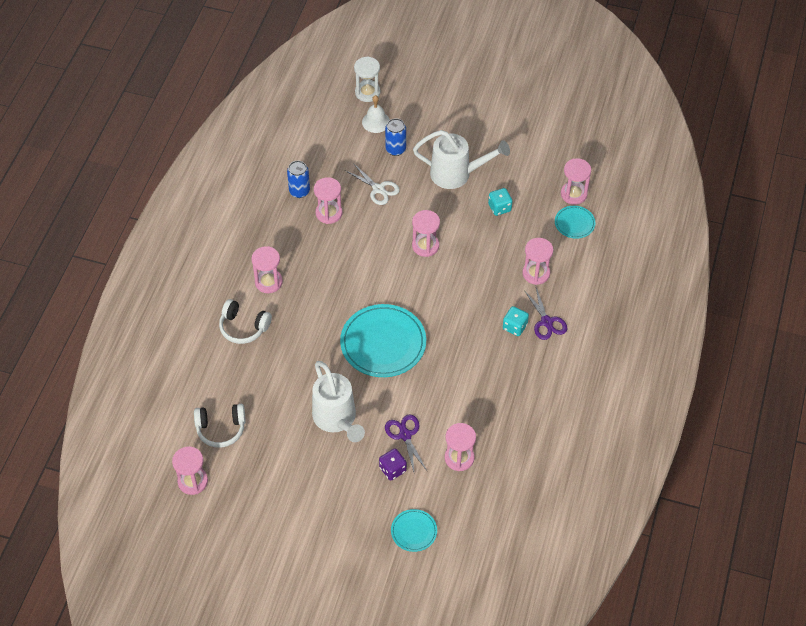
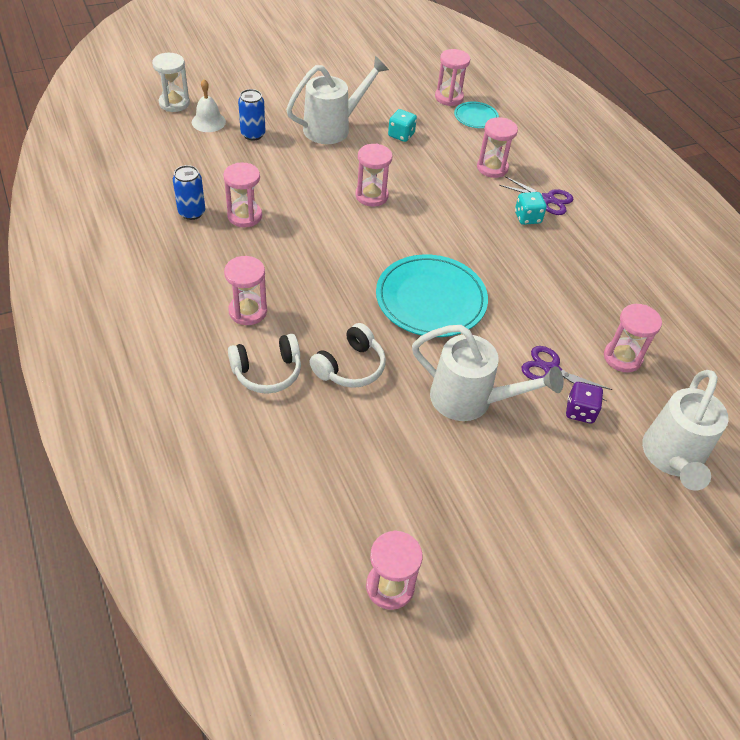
camera: 45 degrees left, 5 degrees down
white headphones [194,404,245,448] -> white headphones moved to [309,323,386,388]
white scissors [345,163,400,205] -> none
turquoise plate [391,509,437,552] -> white watering can [642,370,729,491]

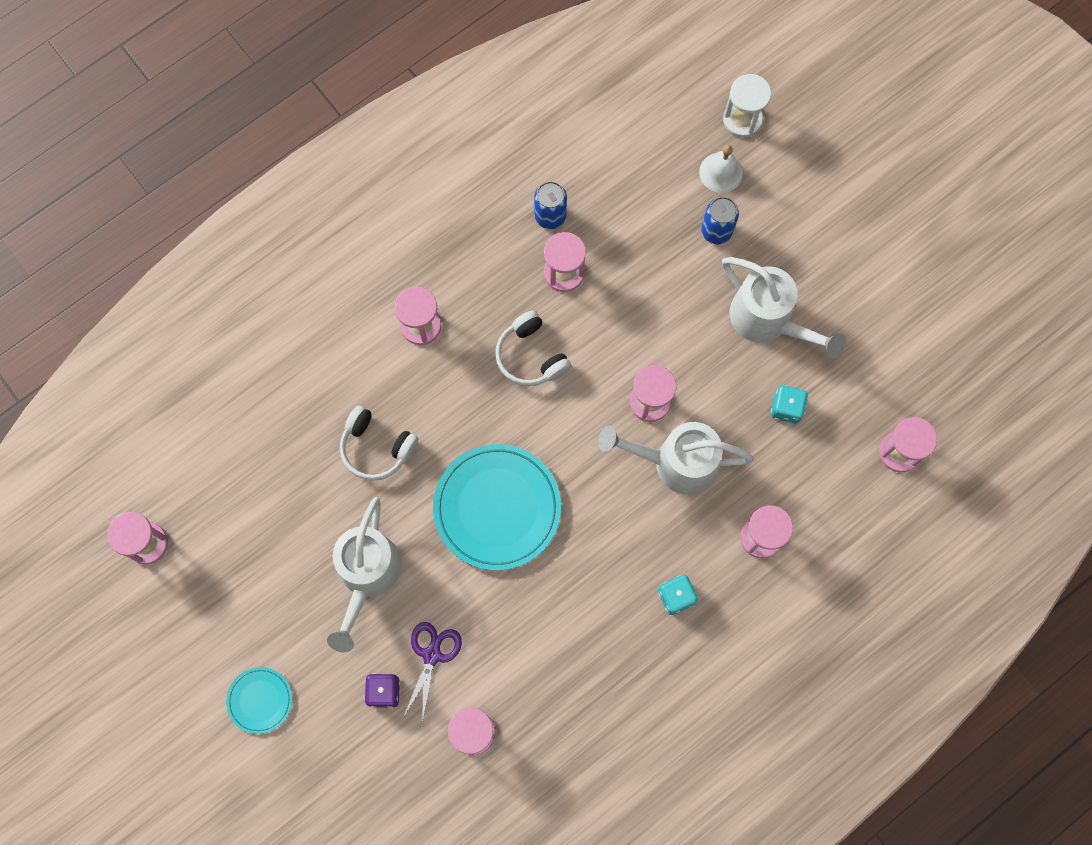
camera: 80 degrees right, 25 degrees up
white headphones [228,334,301,394] -> white headphones moved to [495,310,571,386]
turquoise plate [454,102,499,128] -> turquoise plate moved to [226,667,292,734]
purple scissors [499,176,573,215] -> none
white watering can [642,370,729,491] -> white watering can moved to [598,422,754,495]

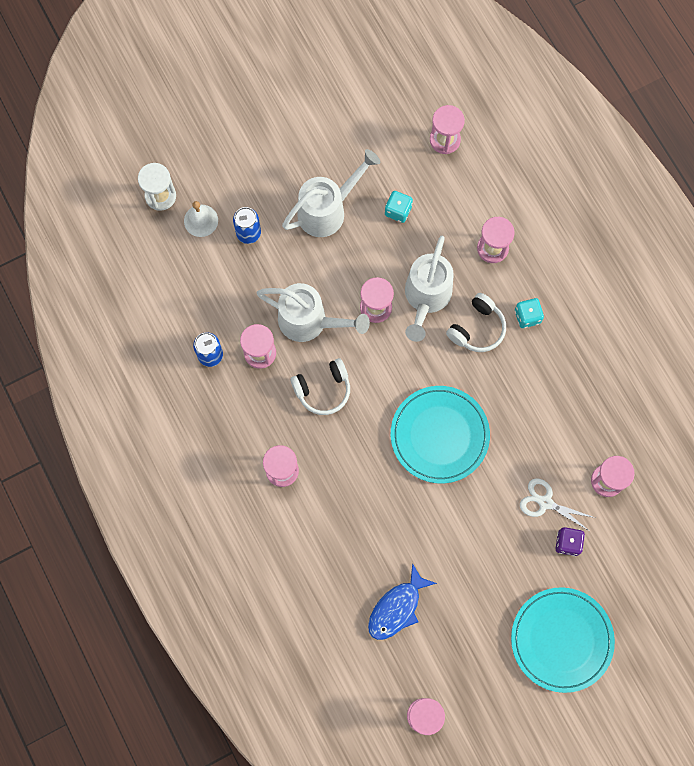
camera: 80 degrees left, 0 degrees up
turquoise plate [226,667,292,734] -> turquoise plate [511,587,615,693], size x2.00
white watering can [327,497,402,653] -> white watering can moved to [257,283,370,342]
white headphones [340,406,418,481] -> white headphones moved to [446,293,506,352]
purple scissors [403,622,462,723] -> white scissors [520,478,595,531]
none -> blue fish [368,563,437,640]

